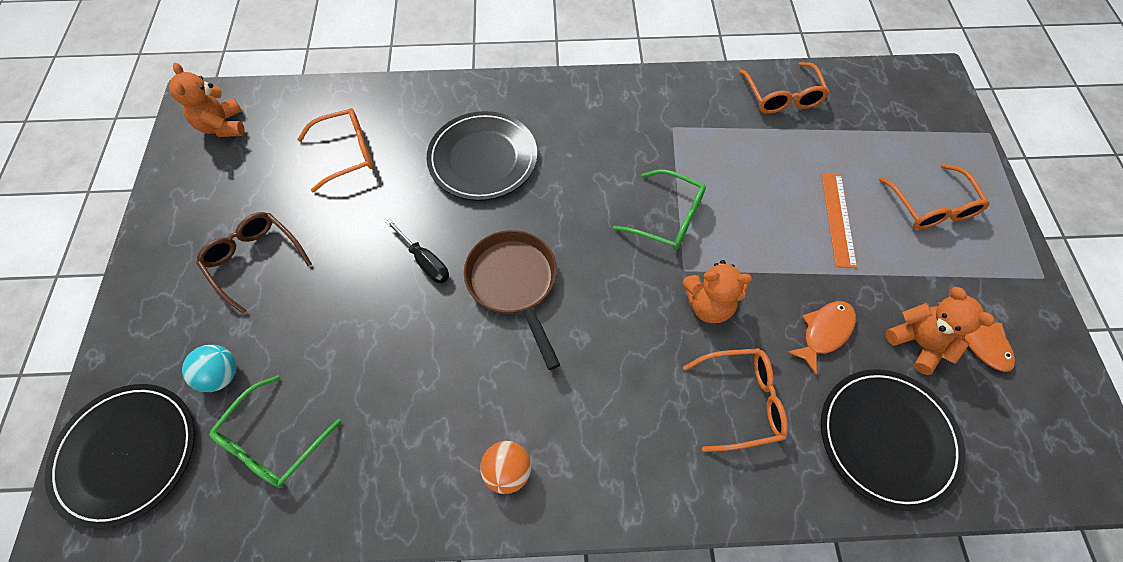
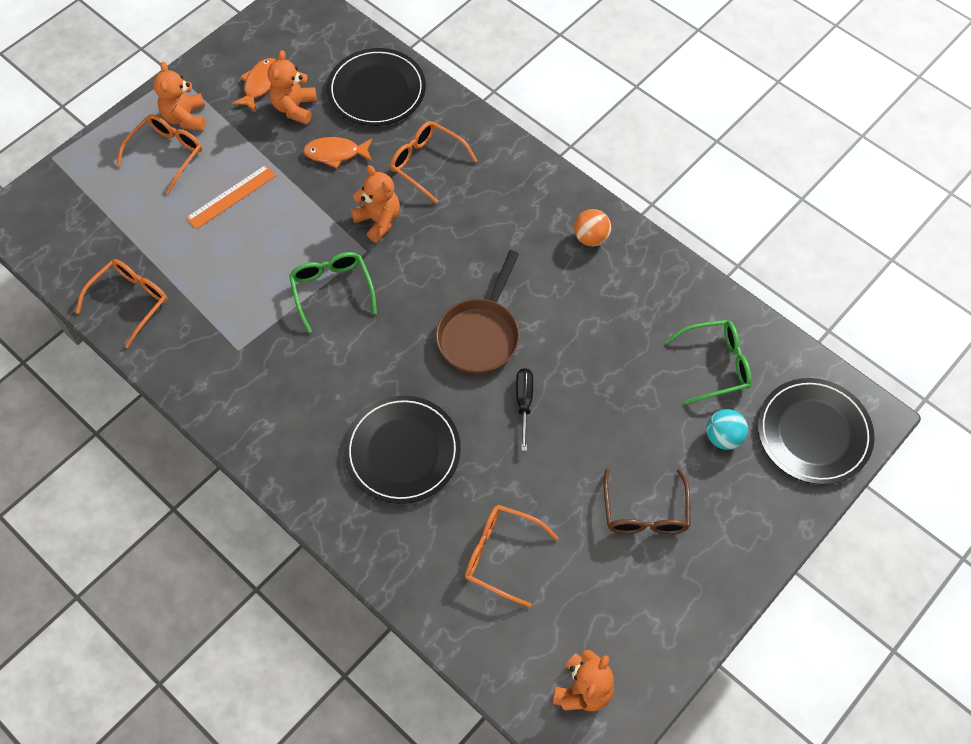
camera: 135 degrees left, 0 degrees up
none -> orange teddy bear [153,62,205,131]

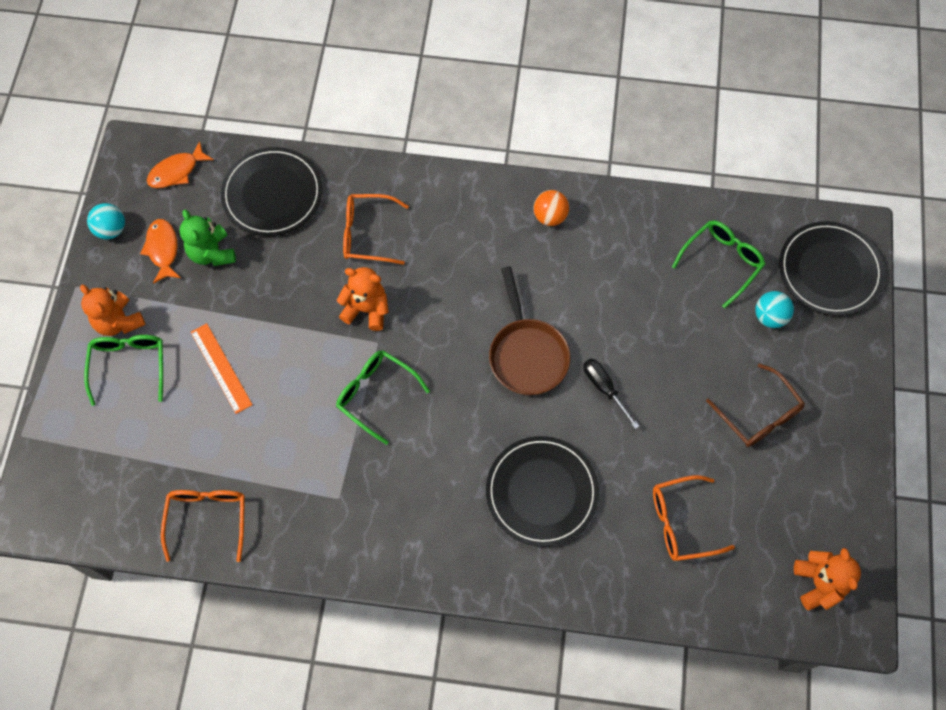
camera: 35 degrees left, 5 degrees up
orange glasses [117,114,202,194] -> green glasses [84,335,163,406]
orange ruler [186,165,277,229] -> orange ruler turned 45 degrees counterclockwise [191,323,253,414]
orange teddy bear [268,50,316,124] -> green teddy bear [179,209,236,266]
orange fish [303,137,372,168] -> orange fish moved to [147,141,214,188]
none -> turquoise ball [87,203,125,239]

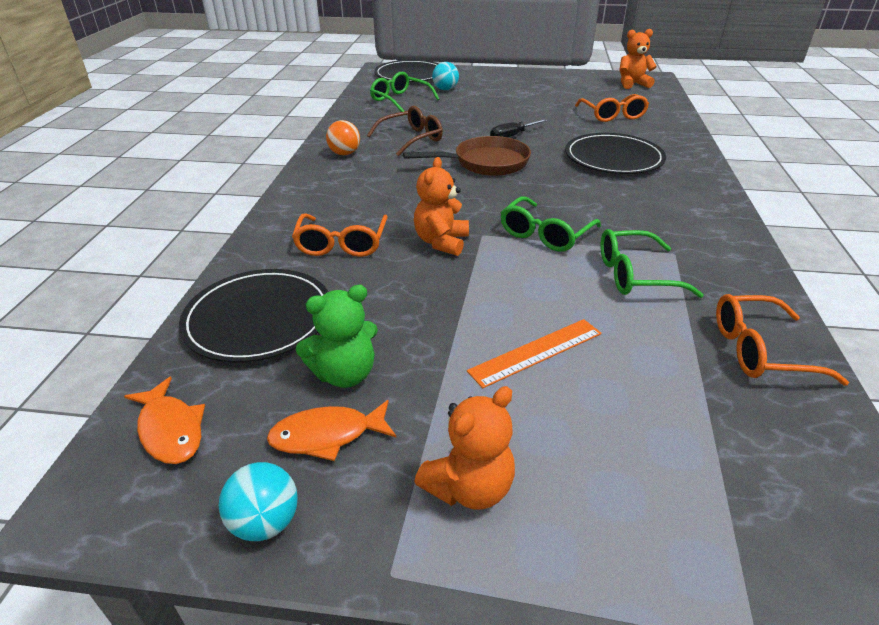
camera: 90 degrees left, 30 degrees down
green glasses [84,335,163,406] -> green glasses moved to [601,229,704,298]
brown glasses [706,363,805,447] -> brown glasses moved to [367,106,443,156]

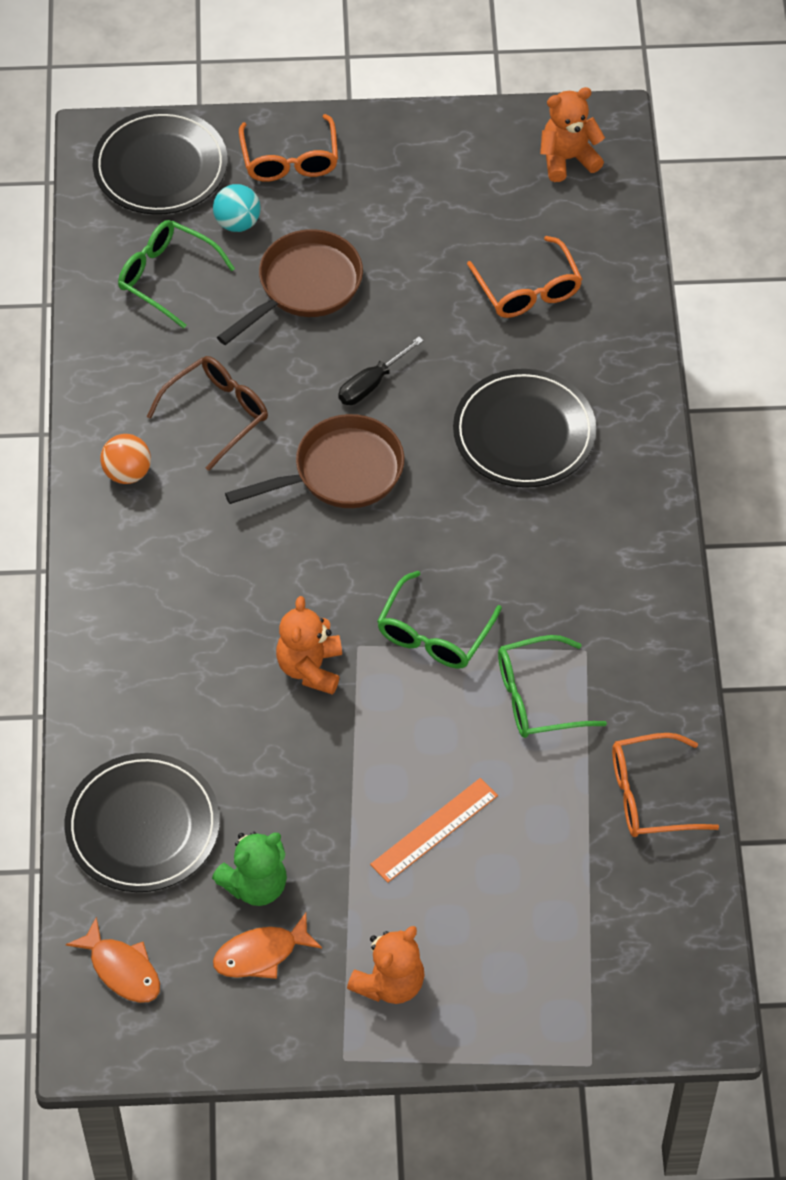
camera: 10 degrees left, 20 degrees up
turquoise ball [219,462,298,541] -> none
orange glasses [292,213,388,257] -> orange glasses moved to [239,114,338,182]
none -> brown pan [217,229,363,345]

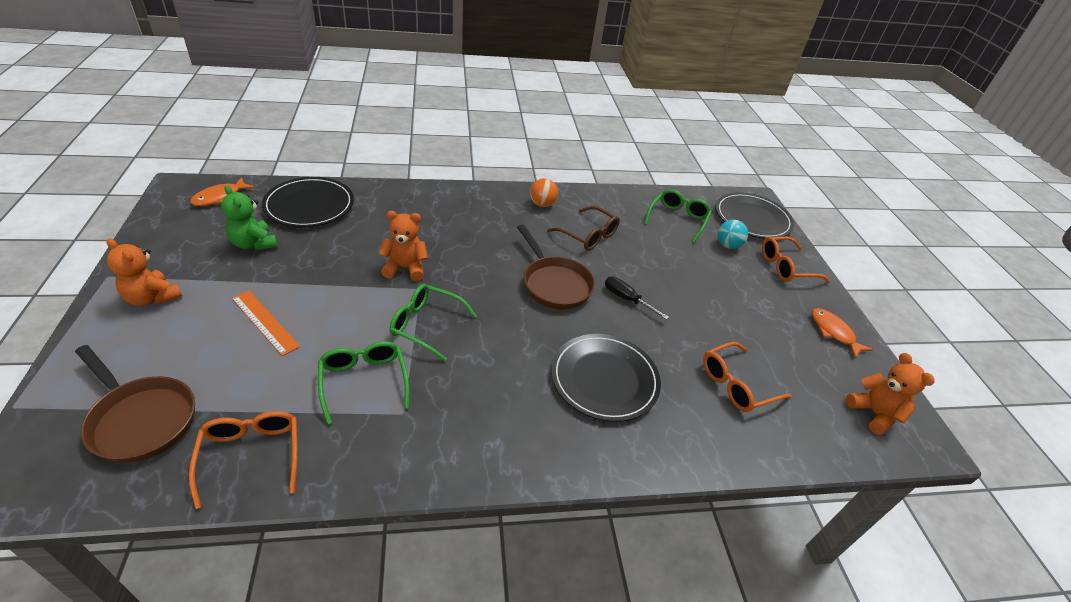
camera: 80 degrees right, 15 degrees down
orange fish [213,913,322,979] -> orange fish moved to [812,308,873,358]
brown pan [217,229,363,345] -> brown pan moved to [75,345,195,463]

